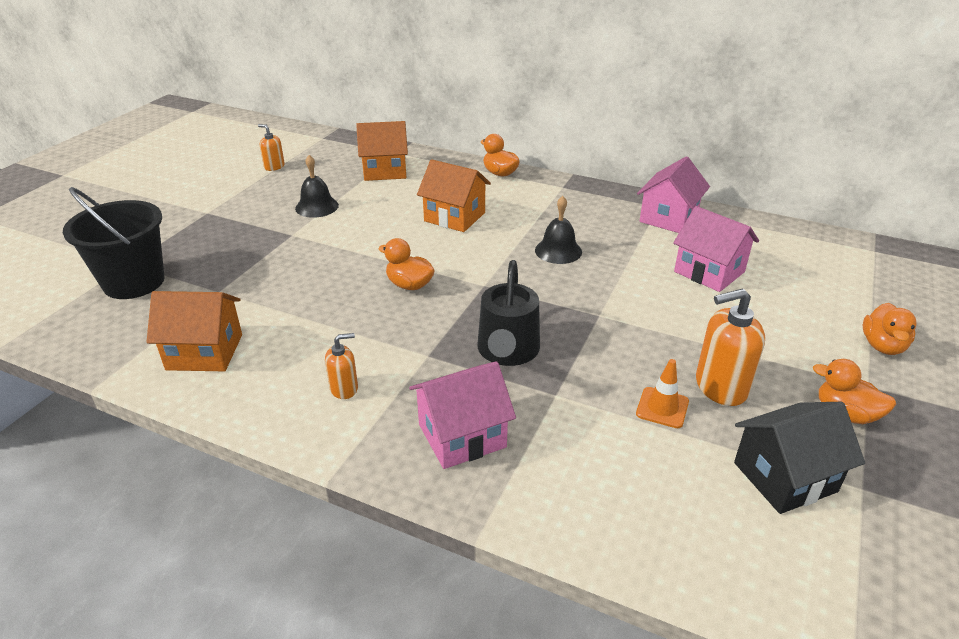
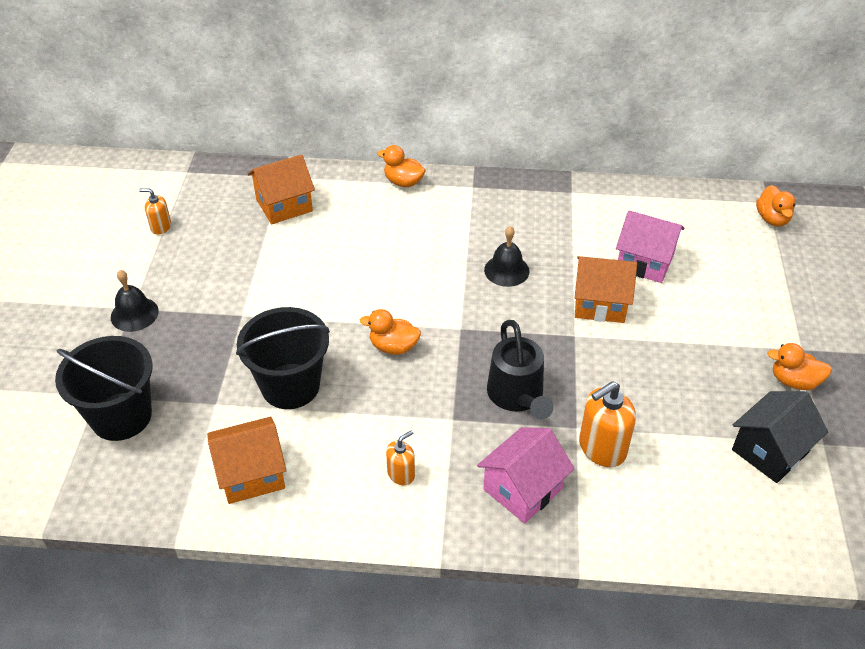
camera: 20 degrees left, 10 degrees up
black bell [295,155,339,218] -> black bell moved to [111,270,159,332]
orange house [417,159,491,232] -> orange house moved to [575,256,637,323]
orange traffic cone [636,359,689,428] -> none
pink house [637,156,710,233] -> none
orange soap dispenser [696,288,765,406] -> orange soap dispenser moved to [579,381,636,467]
orange duck [863,303,916,355] -> orange duck moved to [756,185,796,227]
none -> black bucket [236,307,330,409]

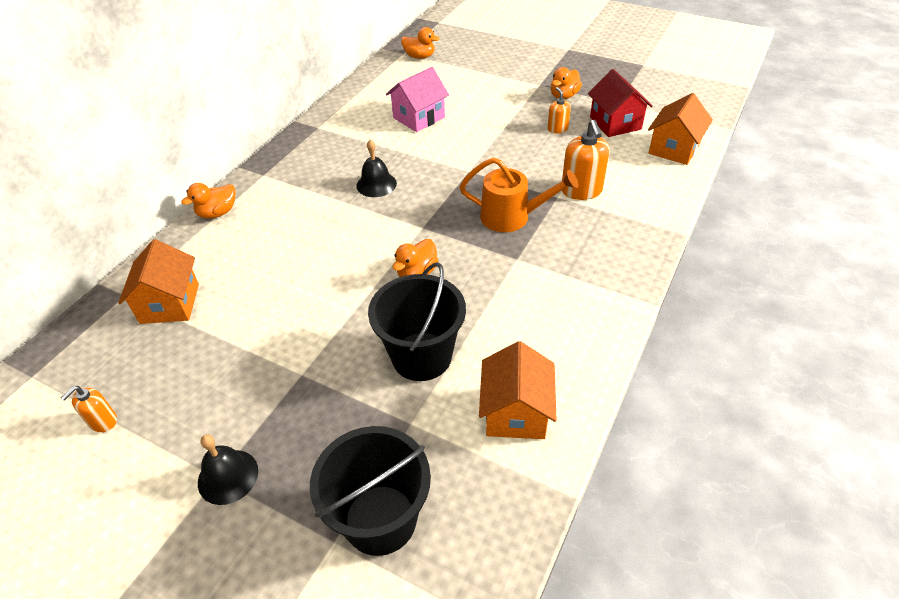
camera: 65 degrees left, 0 degrees up
orange soap dispenser [386,430,415,485] -> orange soap dispenser moved to [548,87,571,133]
pink house [477,427,575,523] -> none
black watering can [487,320,553,420] -> orange watering can [460,158,578,232]
orange house [575,256,637,323] -> orange house moved to [648,93,713,165]
black house [732,391,828,483] -> red house [588,69,653,137]

